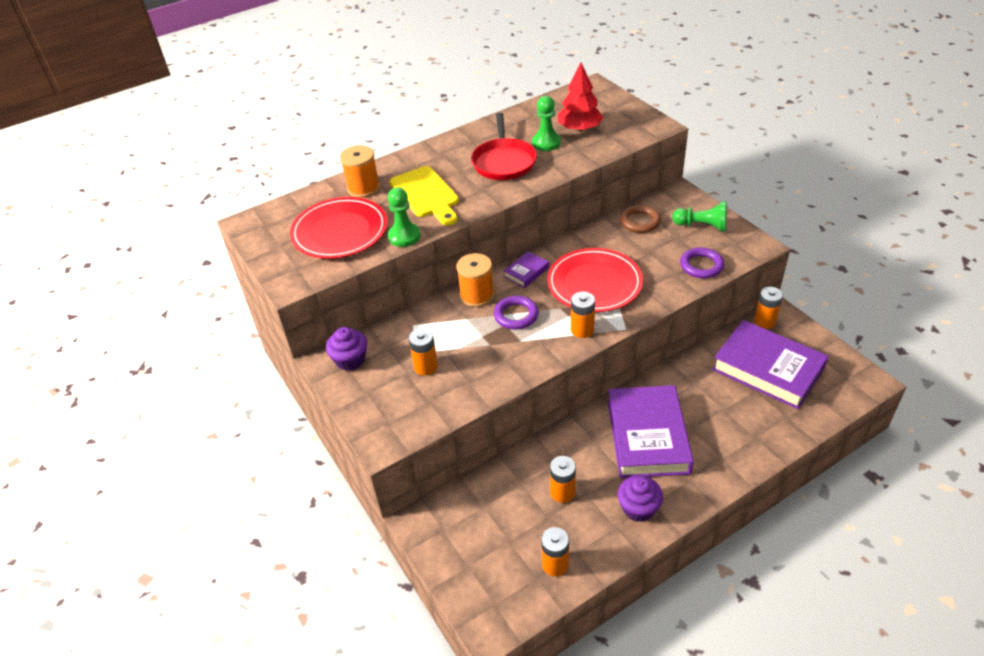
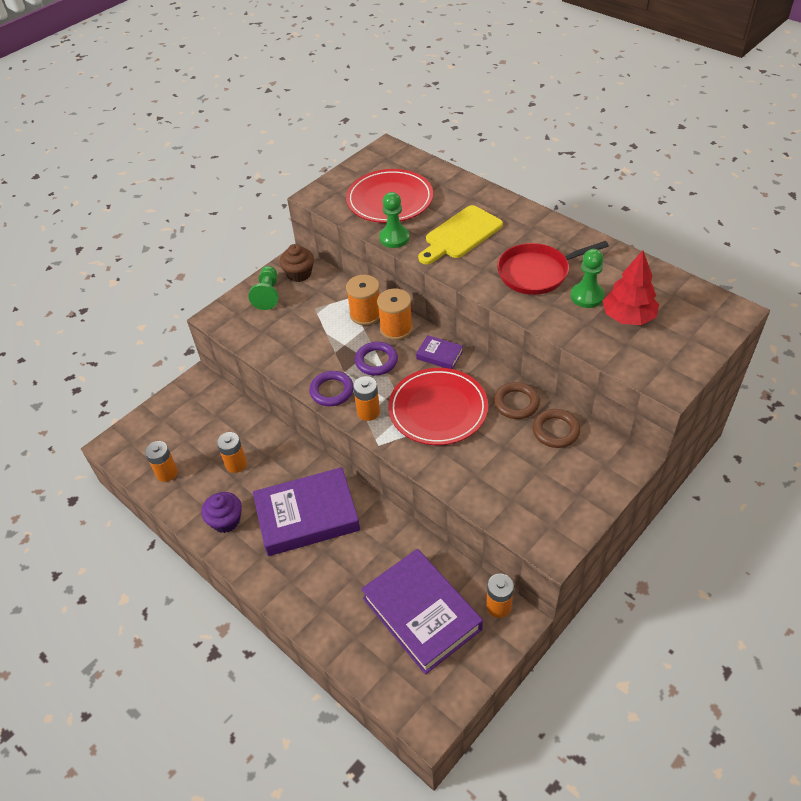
camera: 75 degrees right, 5 degrees up
purple cupcake [326,327,367,371] -> brown cupcake [280,244,314,282]
orange spool [340,145,380,198] -> orange spool moved to [346,275,380,325]
orange battery [409,328,438,375] -> none
green pawn [672,201,727,231] -> green pawn moved to [249,266,278,310]
purple ring [680,247,724,278] -> purple ring moved to [309,371,354,406]
purple book [712,320,829,409] -> purple book turned 60 degrees counterclockwise [361,549,483,675]
none -> brown ring [494,382,540,419]

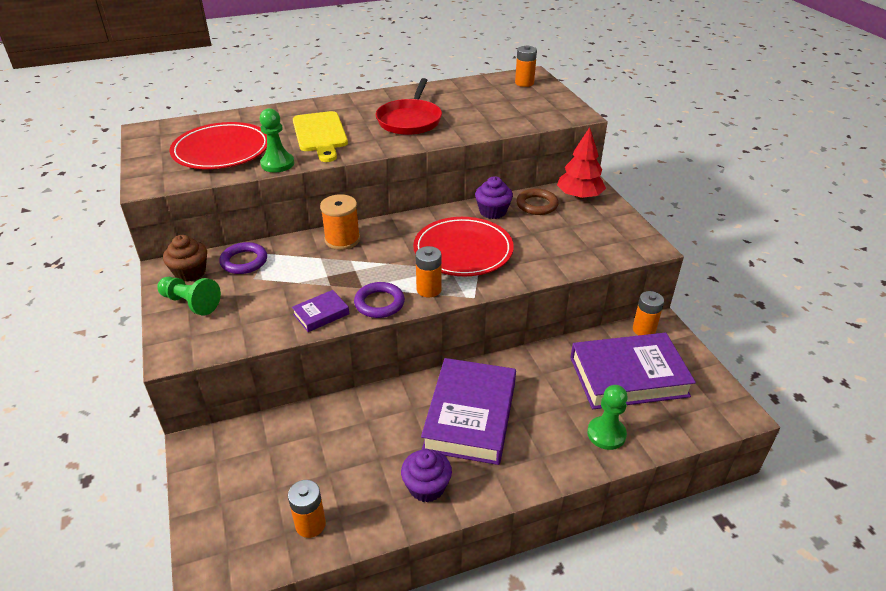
camera: 65 degrees left, 10 degrees down
orange battery [217,432,247,473] -> orange battery moved to [515,45,537,87]
orange spool [346,275,380,325] -> none
purple ring [355,342,398,376] -> purple ring moved to [219,242,267,274]
purple book [416,335,463,369] -> purple book moved to [292,290,349,332]
brown ring [494,382,540,419] -> purple cupcake [475,176,513,219]
green pawn [571,249,605,308] -> green pawn moved to [587,385,628,450]
red tree [603,250,659,325] -> red tree moved to [557,127,606,200]

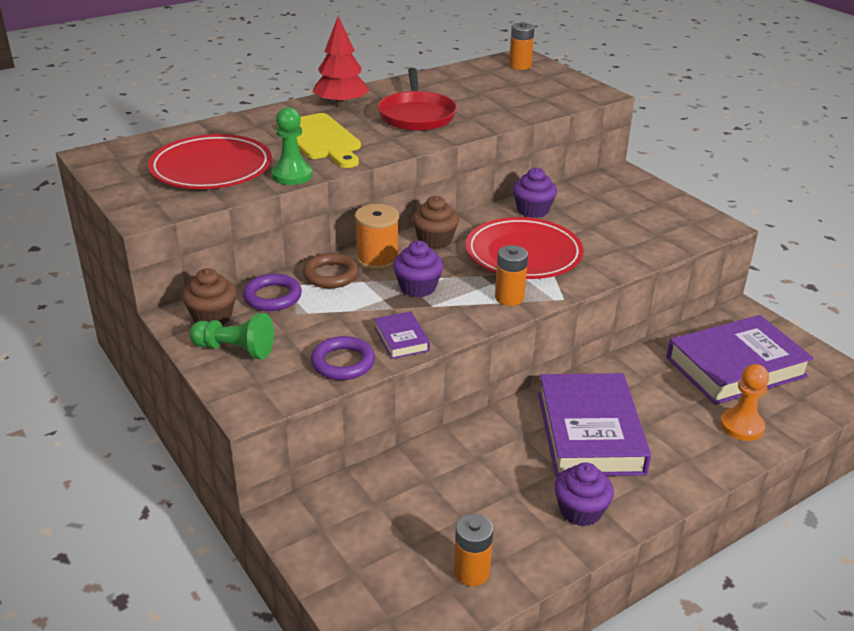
camera: 15 degrees left, 5 degrees down
purple book [292,290,349,332] -> purple book turned 60 degrees counterclockwise [374,311,430,359]
purple ring [354,282,405,318] -> purple ring moved to [311,336,375,380]
brown ring [516,189,559,215] -> brown ring moved to [303,253,359,288]
red tree [557,127,606,200] -> red tree moved to [313,16,369,107]
green pawn [587,385,628,450] -> orange pawn [720,364,769,441]
orange battery [633,291,664,335] -> none
none -> purple cupcake [393,241,444,297]
none -> brown cupcake [412,196,459,249]

